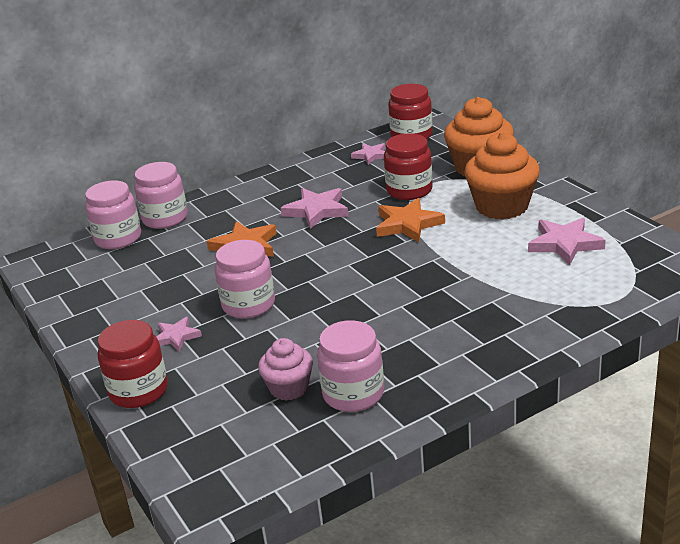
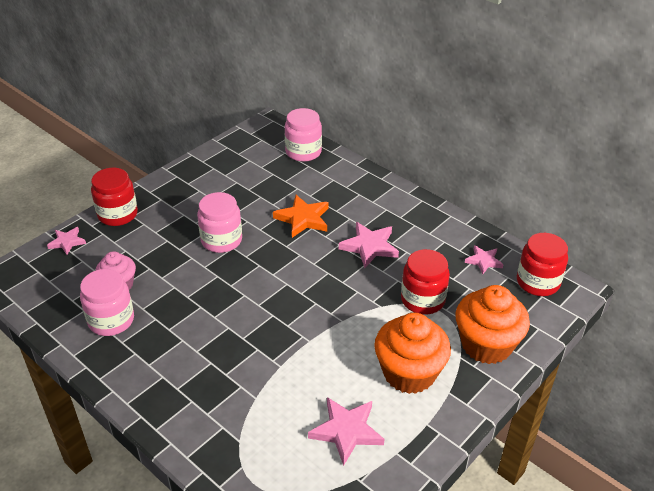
camera: 70 degrees right, 10 degrees up
pink jar [134,162,188,229] -> none
pink star [156,317,202,352] -> pink star moved to [47,227,86,255]
orange star [376,198,445,242] -> none

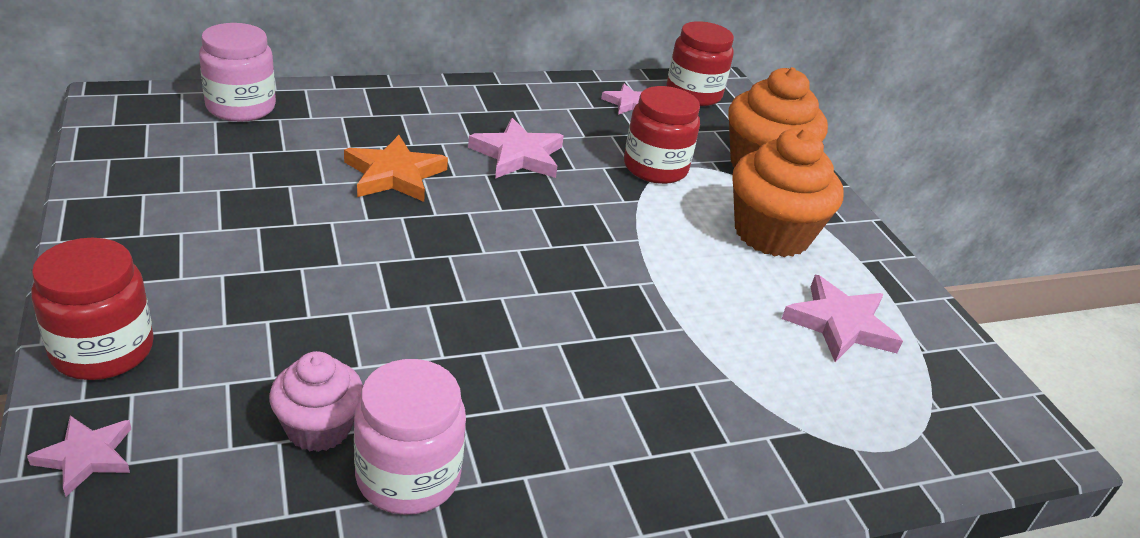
camera: 65 degrees left, 5 degrees down
pink jar [197,192,242,253] -> none

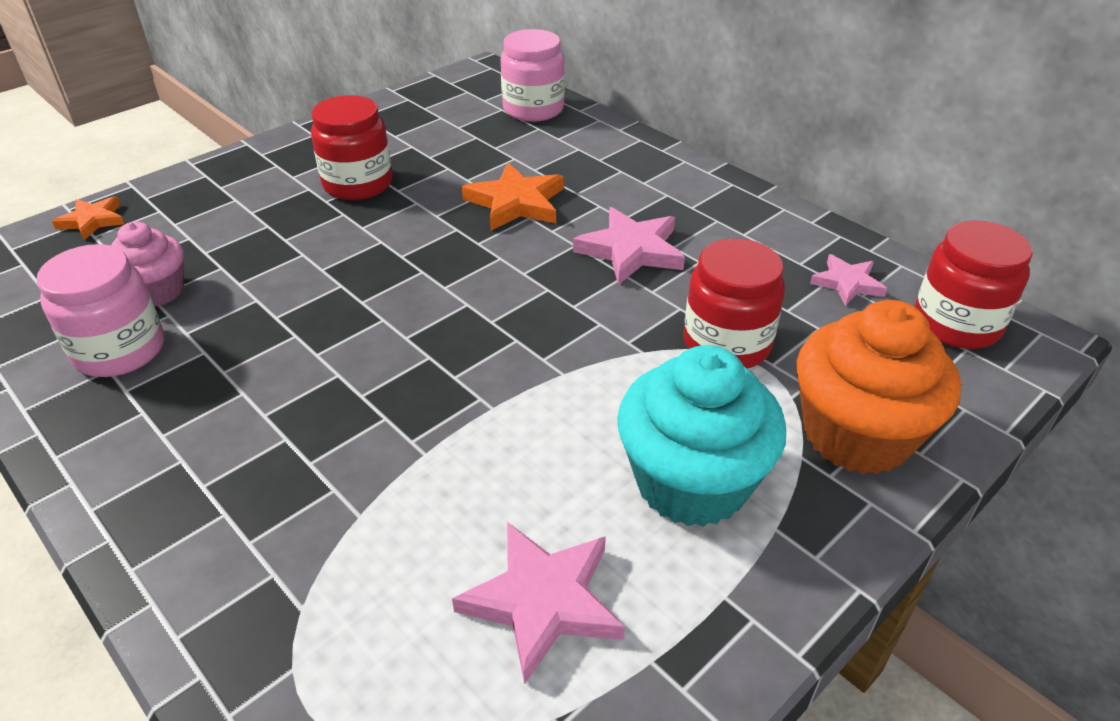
camera: 70 degrees right, 5 degrees up
pink star [27,416,131,497] -> orange star [52,196,124,240]
red jar [31,238,154,380] -> red jar moved to [311,95,392,200]
orange cupcake [732,128,844,257] -> turquoise cupcake [617,345,786,527]

